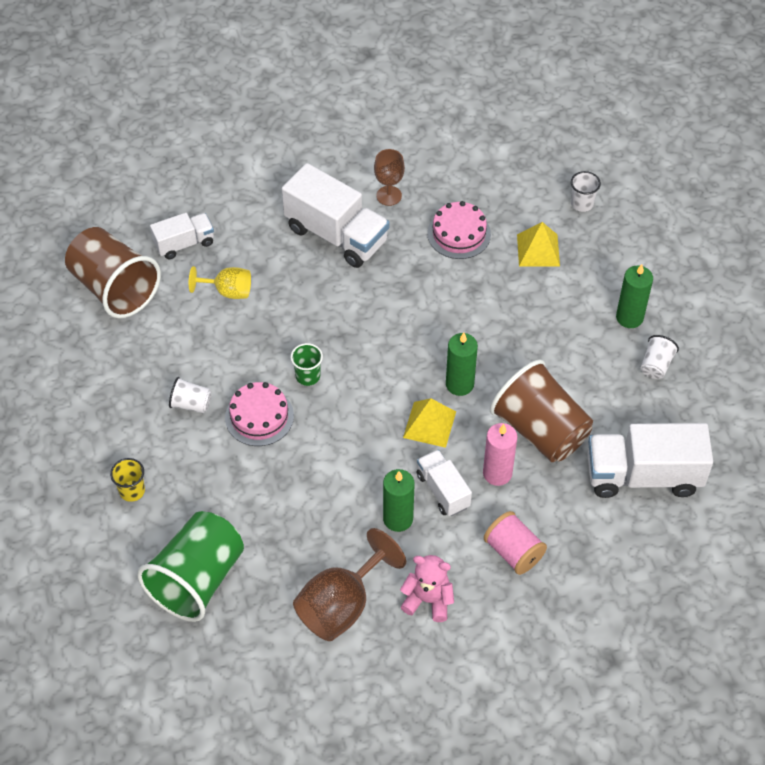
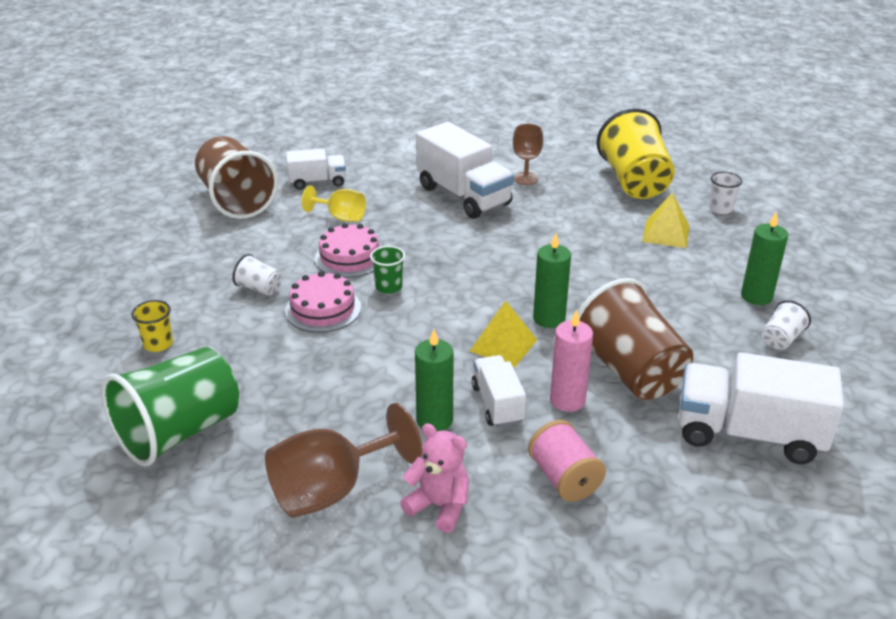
camera: 15 degrees right, 20 degrees down
pink cake [427,201,491,259] -> pink cake moved to [315,223,380,278]
none -> yellow cup [597,108,675,199]

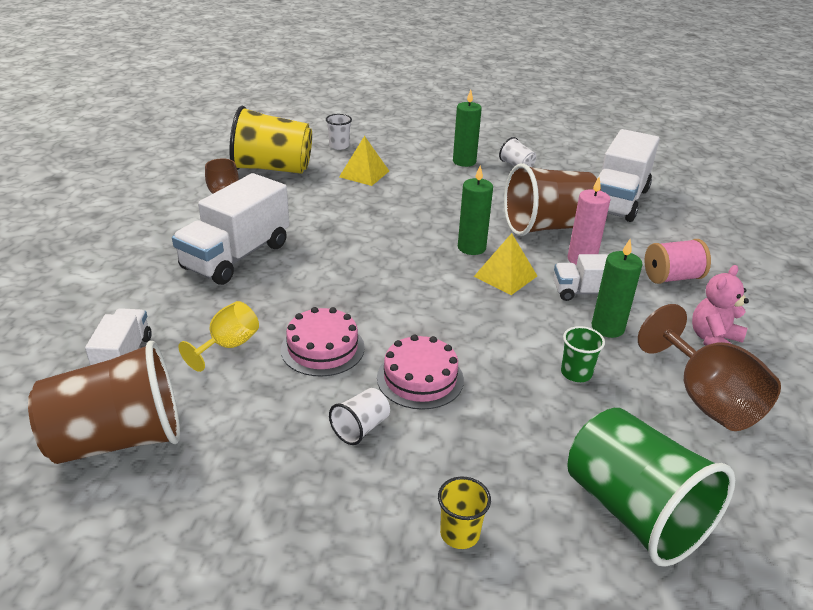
camera: 80 degrees left, 0 degrees up
green cup [370,246,405,294] -> green cup moved to [561,326,605,382]
white truck [416,122,514,219] -> white truck turned 150 degrees clockwise [172,173,289,285]

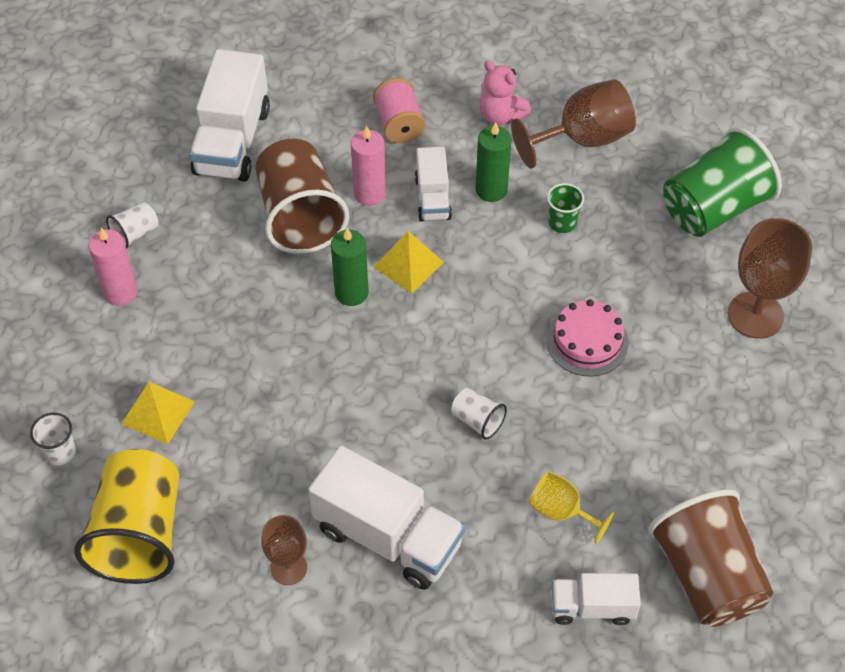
camera: 90 degrees left, 20 degrees up
pink cake [281,307,365,377] -> none
white cup [329,388,390,445] -> white cup moved to [451,388,507,440]
yellow cup [438,476,491,549] -> brown goblet [728,218,812,339]
green candle [453,90,482,167] -> pink candle [88,227,137,306]
white truck [597,129,660,222] -> white truck turned 75 degrees clockwise [189,49,270,182]

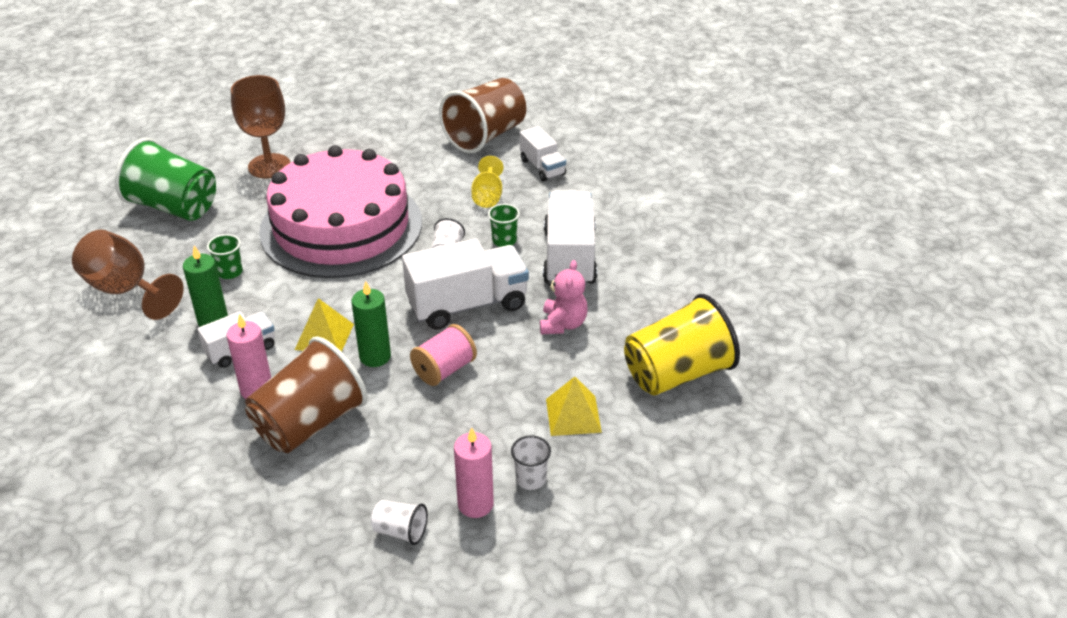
camera: 120 degrees left, 15 degrees down
white cup [30,413,76,466] -> white cup moved to [511,435,551,490]
white truck [189,49,270,182] -> white truck moved to [402,238,529,330]
brown goblet [261,515,307,585] -> none
pink spool [373,78,425,143] -> pink spool moved to [410,324,477,386]
pink teddy bear [479,61,532,125] -> pink teddy bear moved to [540,260,587,334]
pink cake [546,299,629,376] -> pink cake [259,145,422,278], size x2.46
none -> green cup [488,204,520,247]

